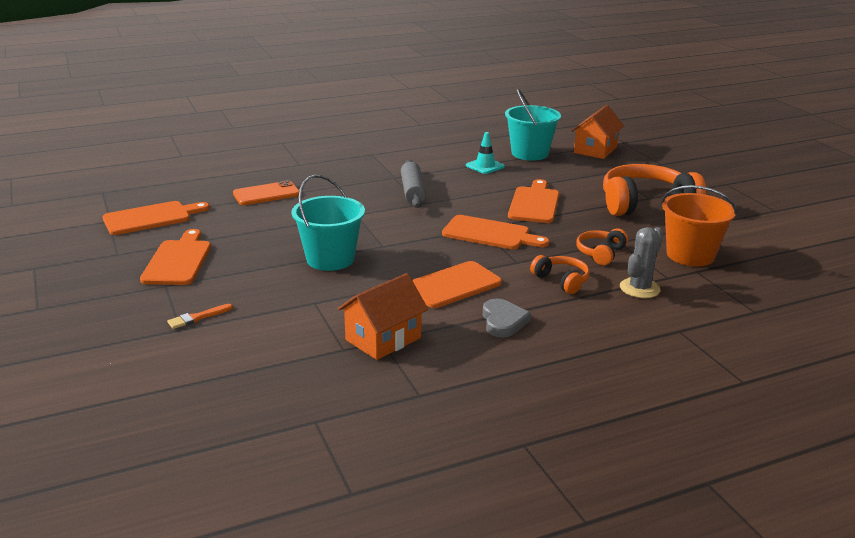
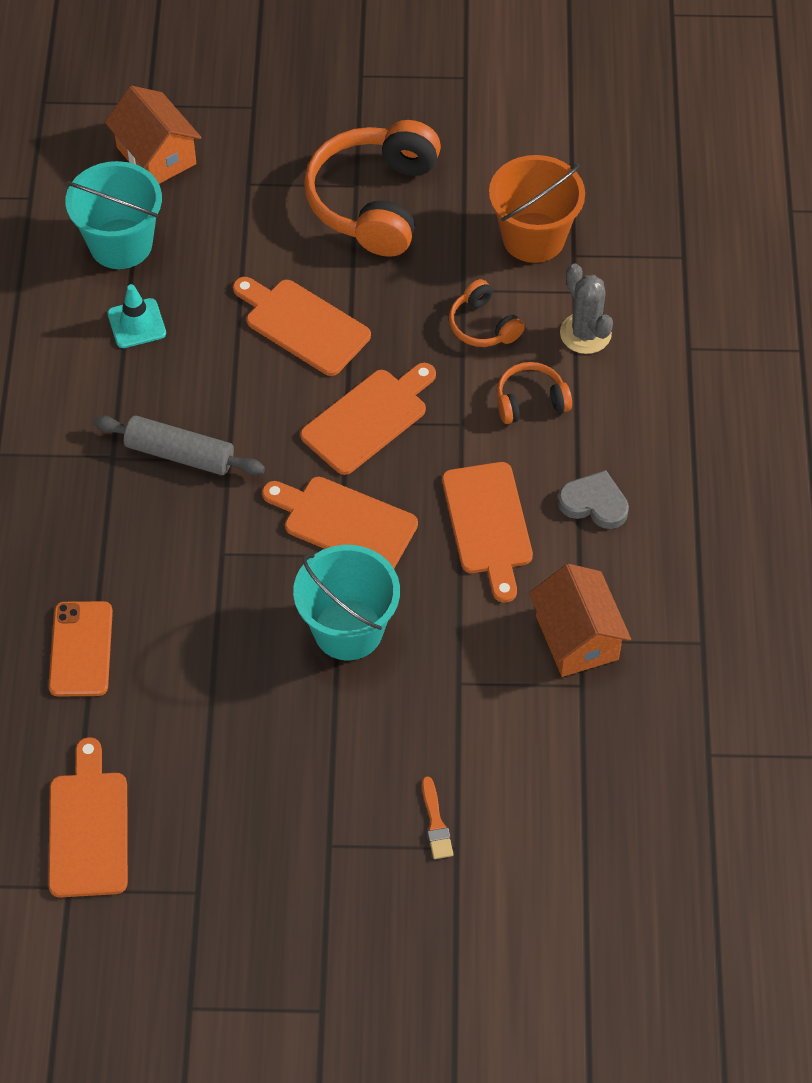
camera: 65 degrees left, 30 degrees up
orange cutting board [140,229,211,285] -> orange cutting board moved to [262,477,418,568]

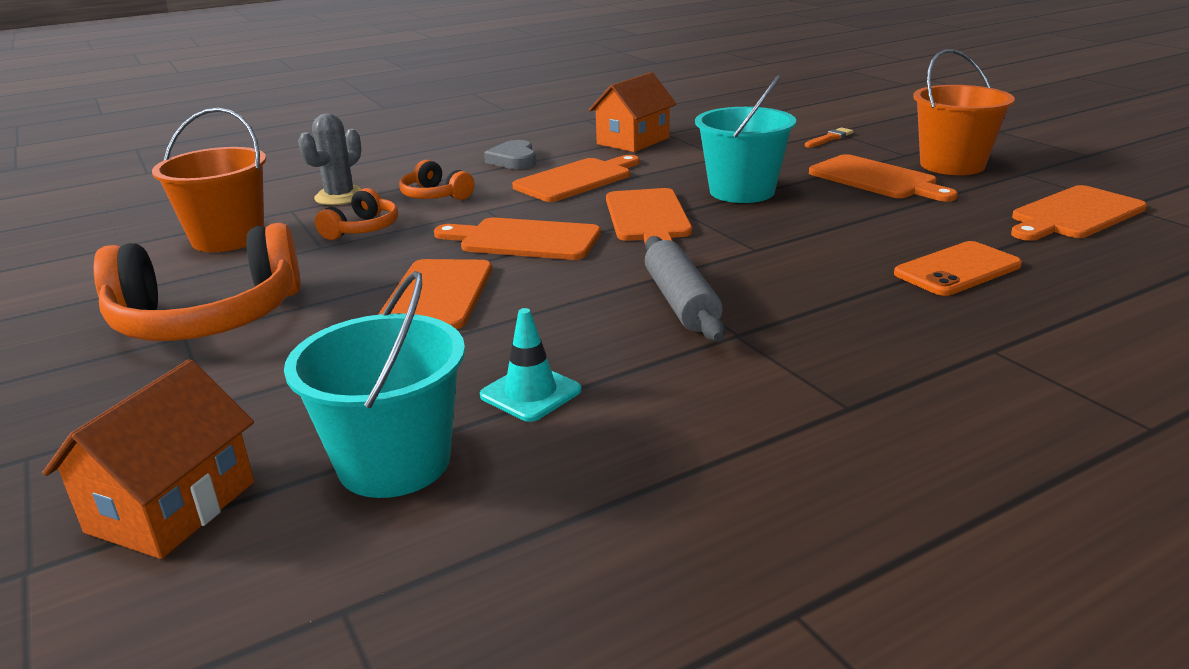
camera: 120 degrees left, 30 degrees down
none -> orange cutting board [809,154,958,202]
none -> orange bucket [913,49,1015,175]

